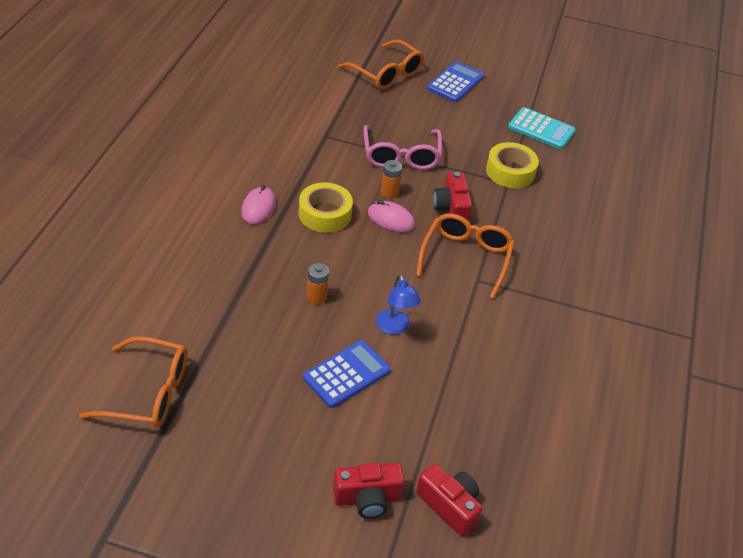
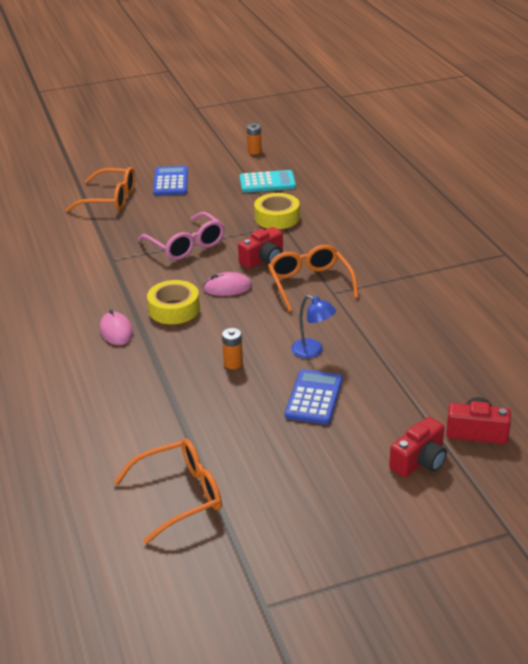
camera: 30 degrees left, 10 degrees down
orange battery [381,160,402,198] -> orange battery moved to [247,123,262,155]
red camera [433,172,472,222] -> red camera turned 90 degrees counterclockwise [238,227,283,269]

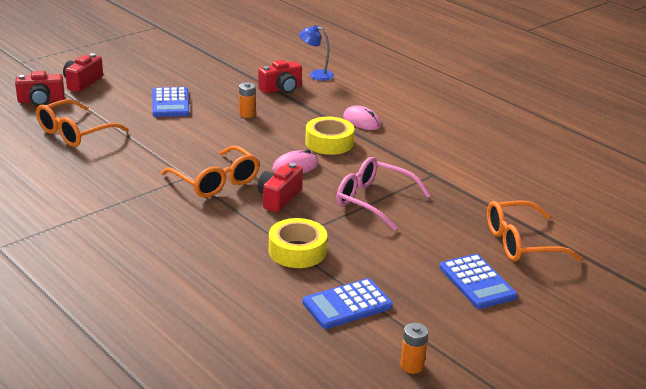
camera: 155 degrees right, 5 degrees down
orange glasses [114,439,222,544] -> orange glasses moved to [36,99,129,147]
turquoise calculator [240,170,296,193] -> blue calculator [302,278,393,329]
blue lamp [291,295,336,358] -> blue lamp moved to [299,25,334,81]
none -> red camera [258,60,302,94]

